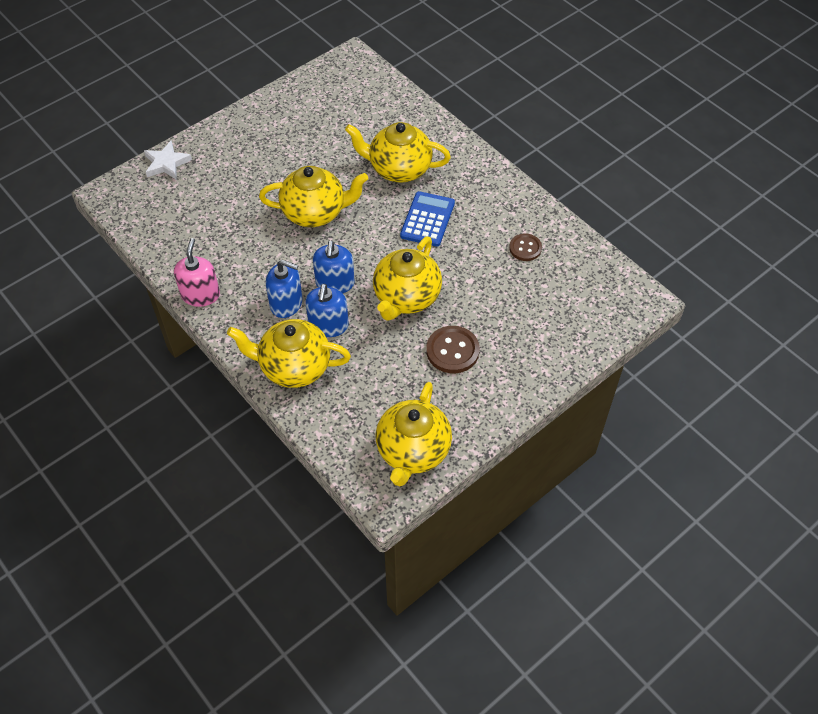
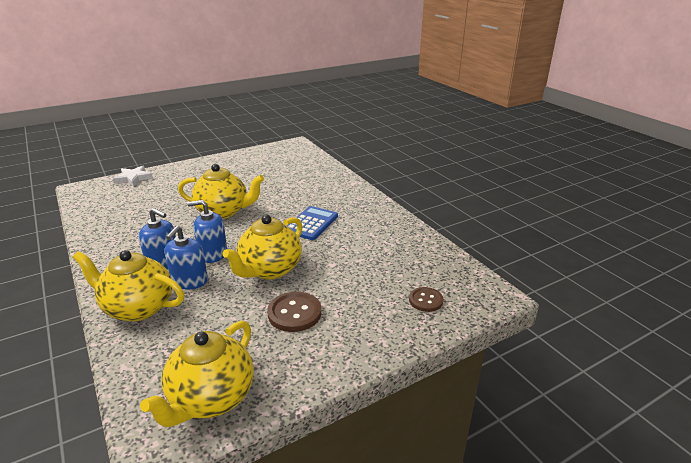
camera: 10 degrees right, 25 degrees down
pink soap dispenser [174,238,220,307] -> none
blue soap dispenser [313,240,355,293] -> blue soap dispenser turned 75 degrees clockwise [187,200,227,263]
yellow teapot [345,122,451,183] -> none
brown button [509,233,542,261] -> brown button moved to [409,287,443,312]

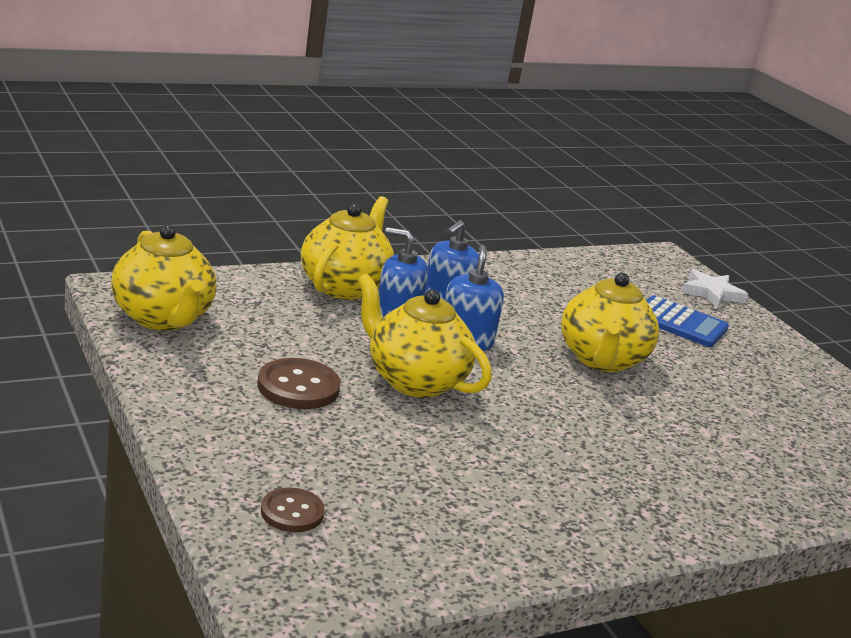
camera: 90 degrees right, 5 degrees down
yellow teapot [140,321,254,427] -> yellow teapot turned 150 degrees counterclockwise [111,224,216,331]
blue calculator [287,206,338,240] -> blue calculator moved to [646,295,729,347]

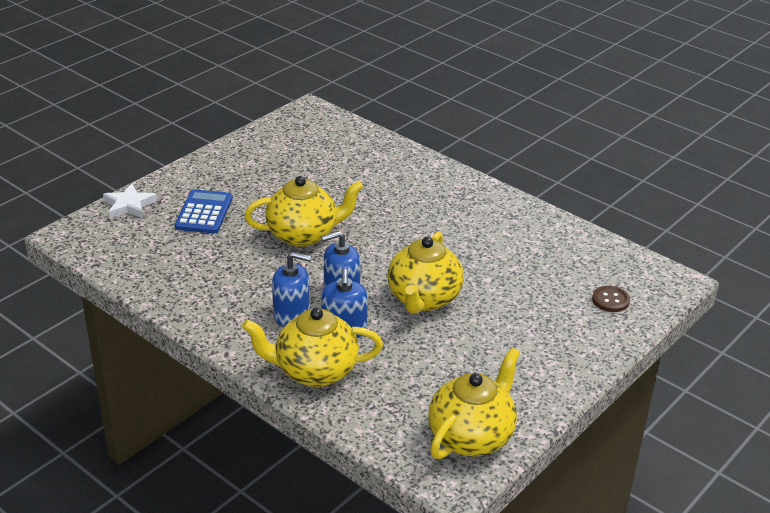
camera: 110 degrees left, 10 degrees up
brown button [257,358,341,409] -> none

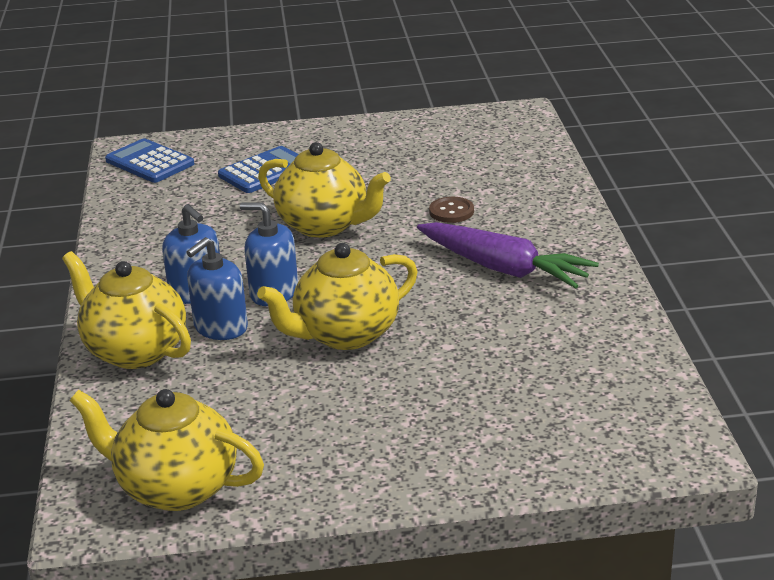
camera: 45 degrees right, 5 degrees down
white star [103,184,157,218] -> none
yellow teapot [428,348,520,459] -> yellow teapot turned 150 degrees counterclockwise [70,389,264,511]
brown button [592,285,630,312] -> brown button moved to [429,197,474,223]
none -> blue calculator [105,138,194,183]
none -> purple carrot [417,222,599,289]

